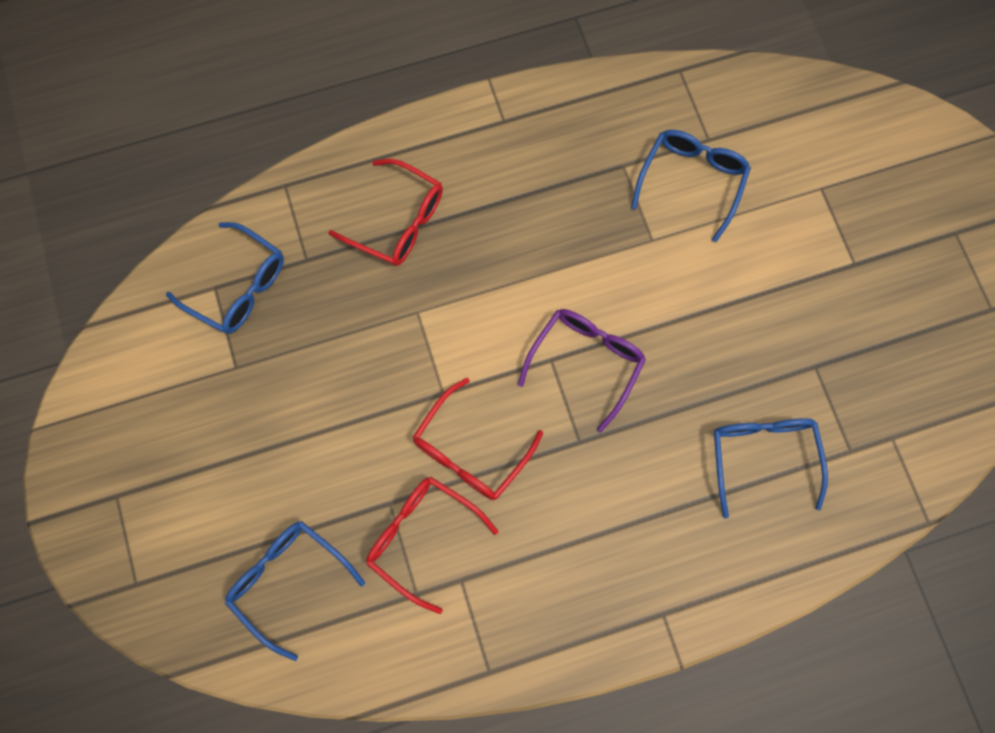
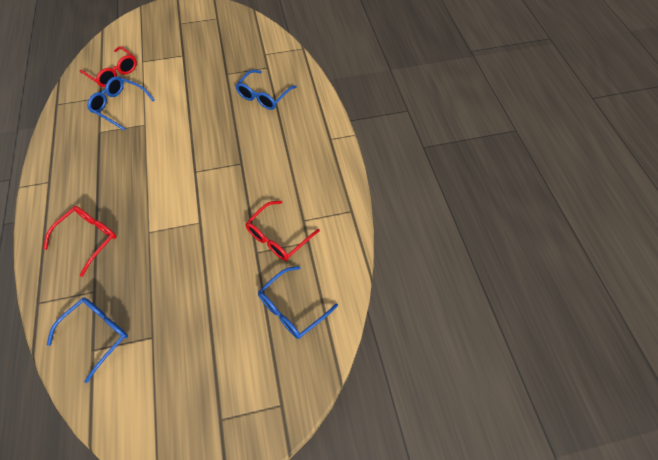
camera: 85 degrees left, 15 degrees down
red glasses [413,378,543,500] -> red glasses moved to [79,46,137,87]
purple glasses [518,309,646,432] -> none
blue glasses [714,418,828,519] -> blue glasses turned 60 degrees counterclockwise [235,70,297,110]

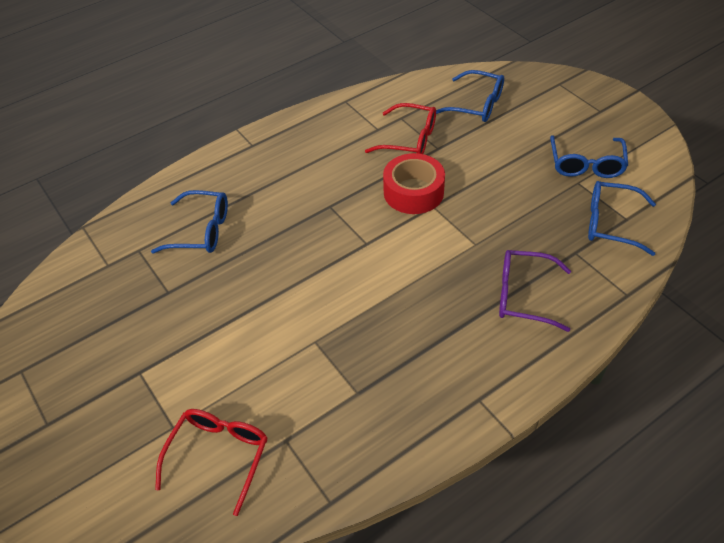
camera: 110 degrees left, 10 degrees down
red glasses [43,206,116,277] -> purple glasses [499,250,571,332]
blue glasses [87,76,155,130] -> blue glasses moved to [550,135,628,178]
none -> red tape [383,153,445,214]

